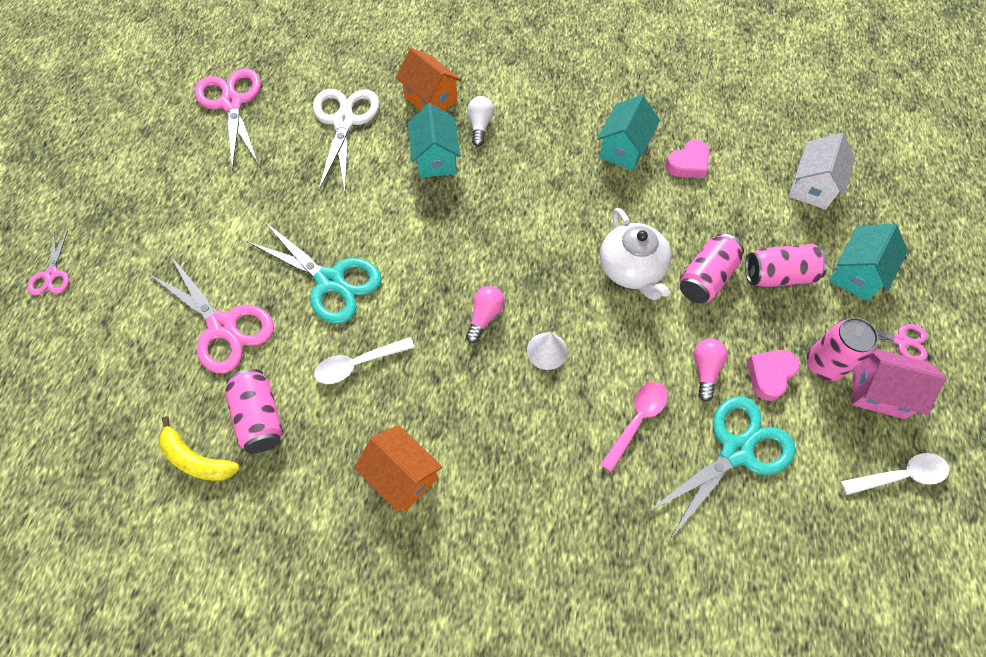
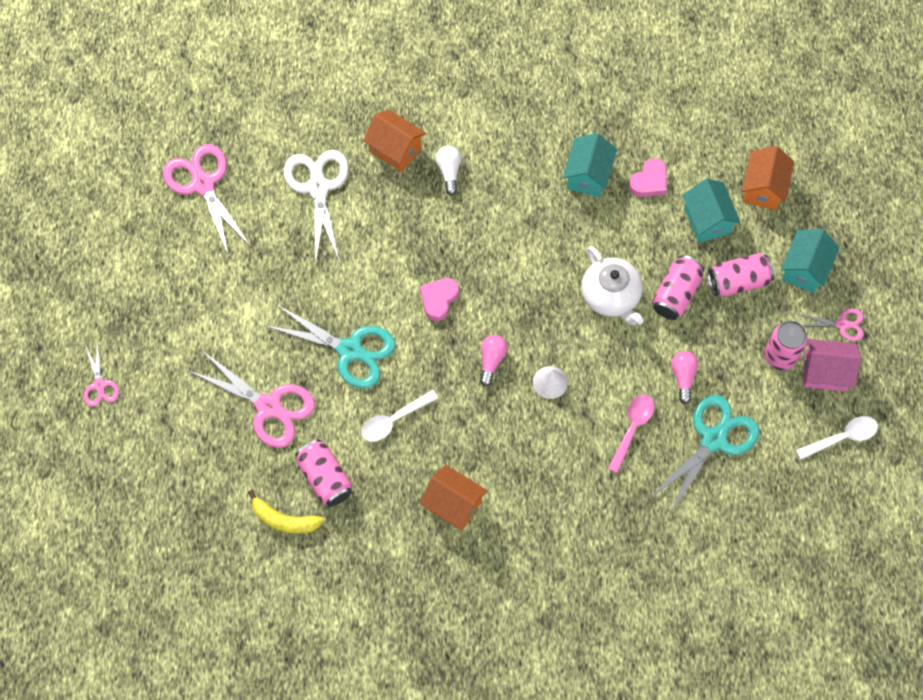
camera: 10 degrees left, 5 degrees up
turquoise house [408,103,461,178] -> turquoise house moved to [682,179,741,243]
pink heart [747,350,800,401] -> pink heart moved to [420,278,459,321]
white house [789,133,855,210] -> orange house [742,146,794,210]

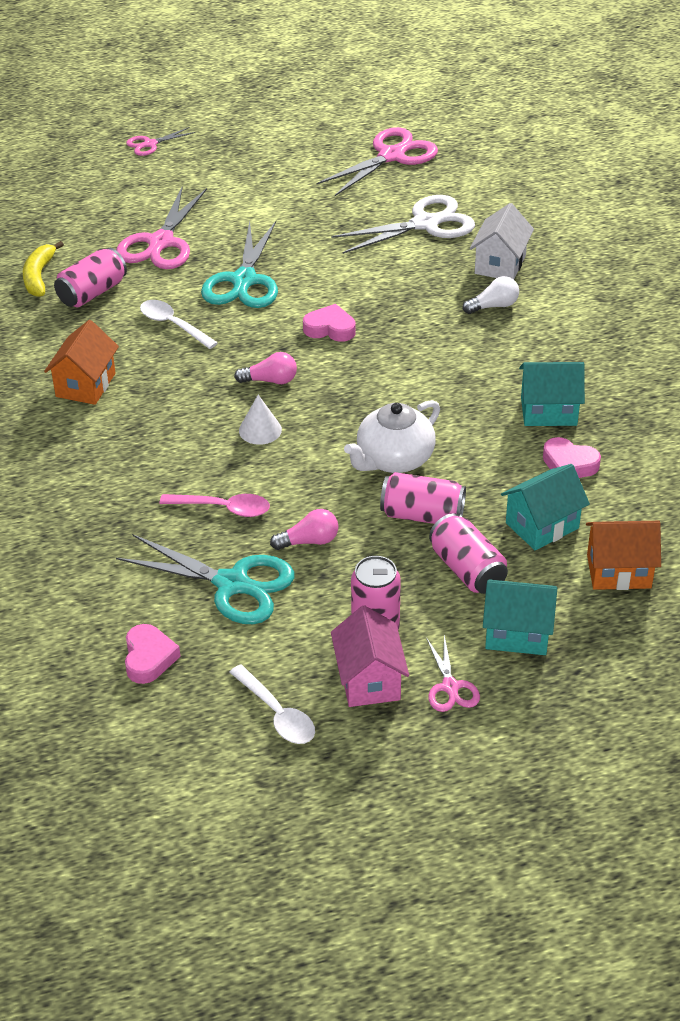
camera: 75 degrees right, 25 degrees down
orange house [363,109,426,172] -> white house [470,203,534,279]
none -> pink heart [125,624,181,684]

